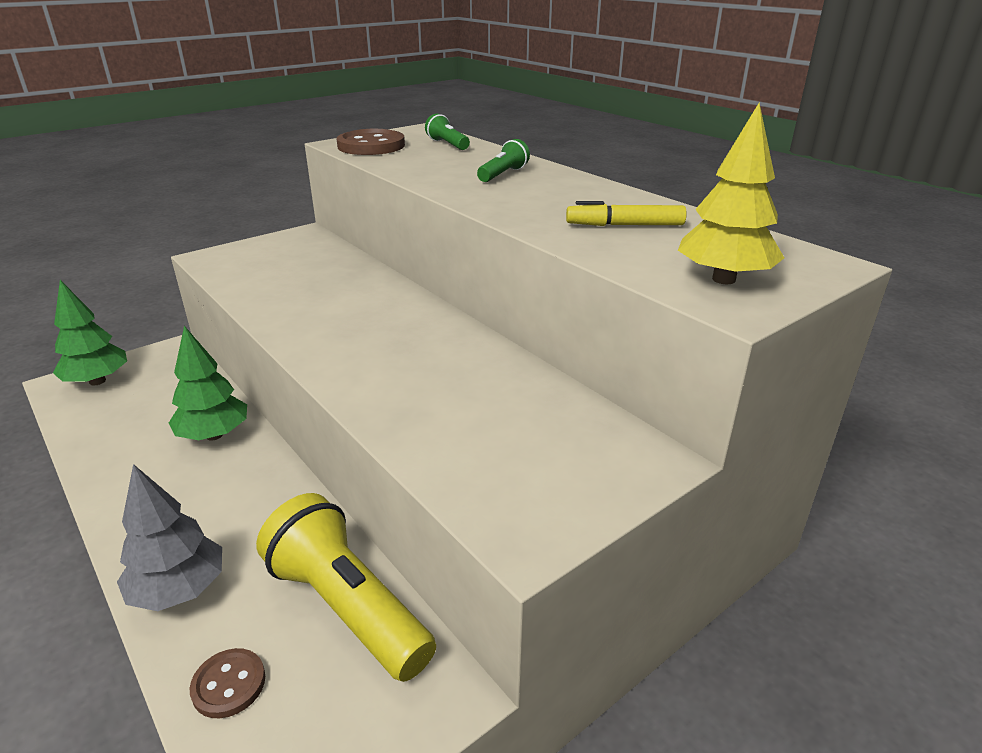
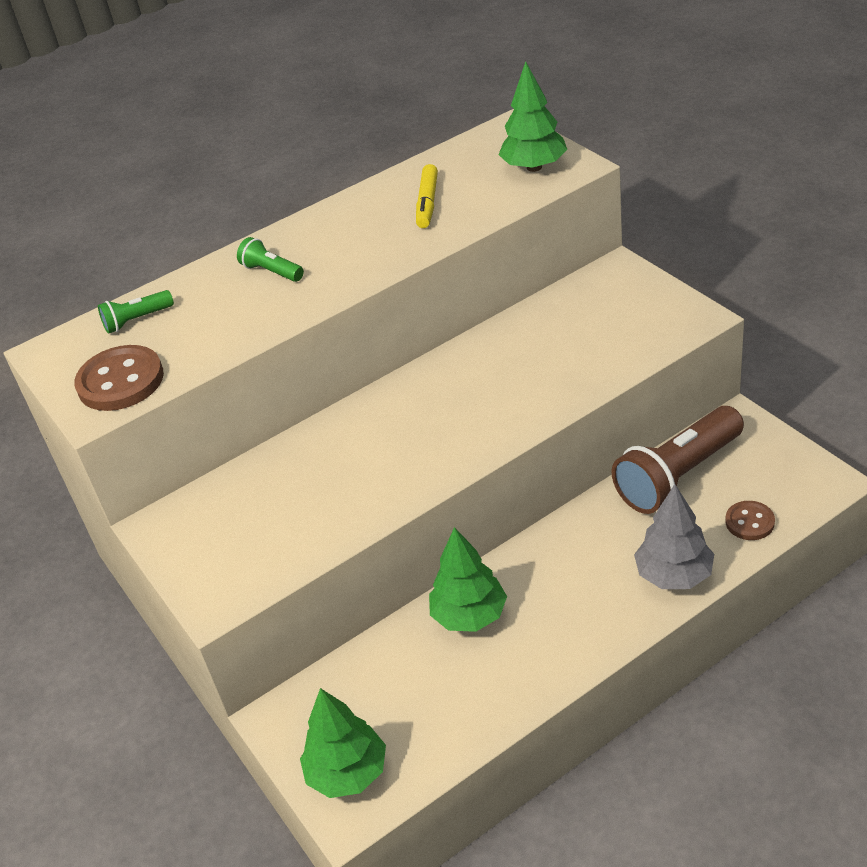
camera: 80 degrees left, 10 degrees up
yellow flashlight [256,493,436,682] -> brown flashlight [612,406,744,514]
yellow tree [678,103,785,284] -> green tree [499,61,567,172]

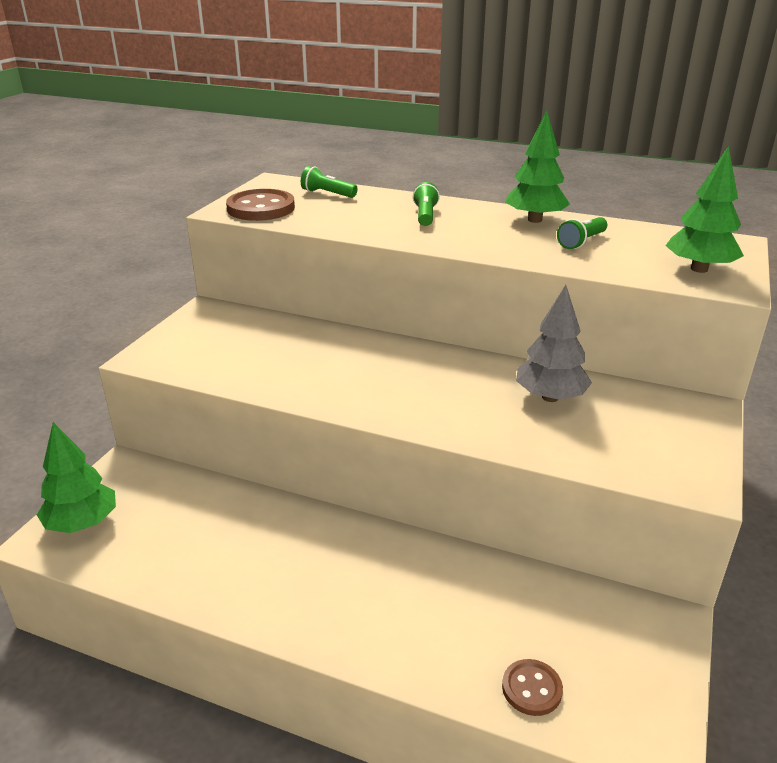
camera: 50 degrees right, 10 degrees down
yellow marker [416,164,438,228] -> green flashlight [557,217,607,249]
green tree [429,527,507,632] -> green tree moved to [505,111,570,223]
brown flashlight [612,406,744,514] -> none
grey tree [634,484,714,589] -> grey tree moved to [516,285,592,402]

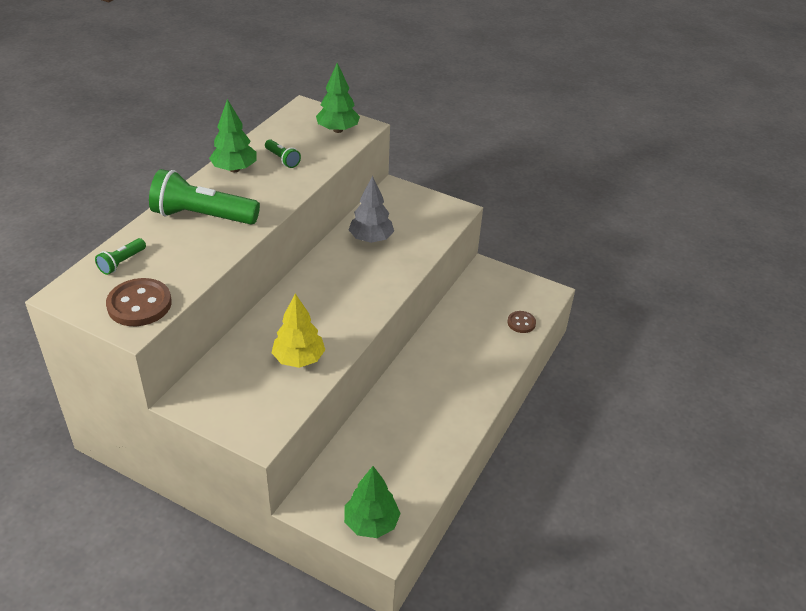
camera: 85 degrees left, 10 degrees up
green flashlight [413,182,440,226] -> green flashlight [149,169,260,225], size x2.13
none -> yellow tree [272,293,325,368]

